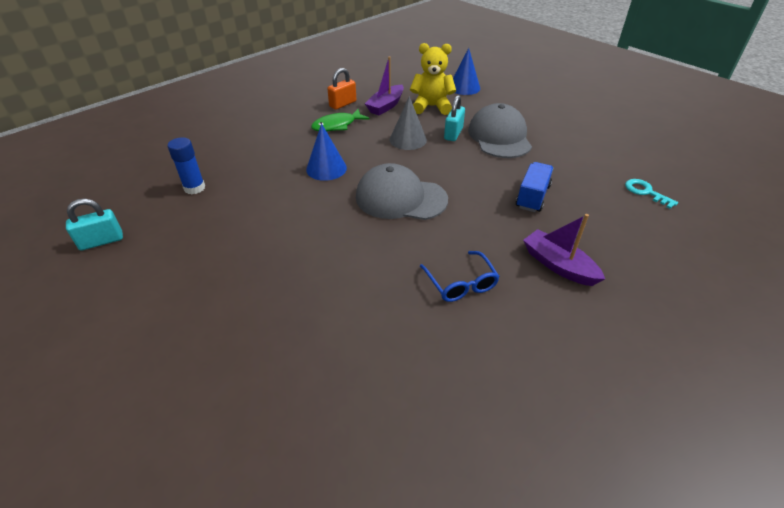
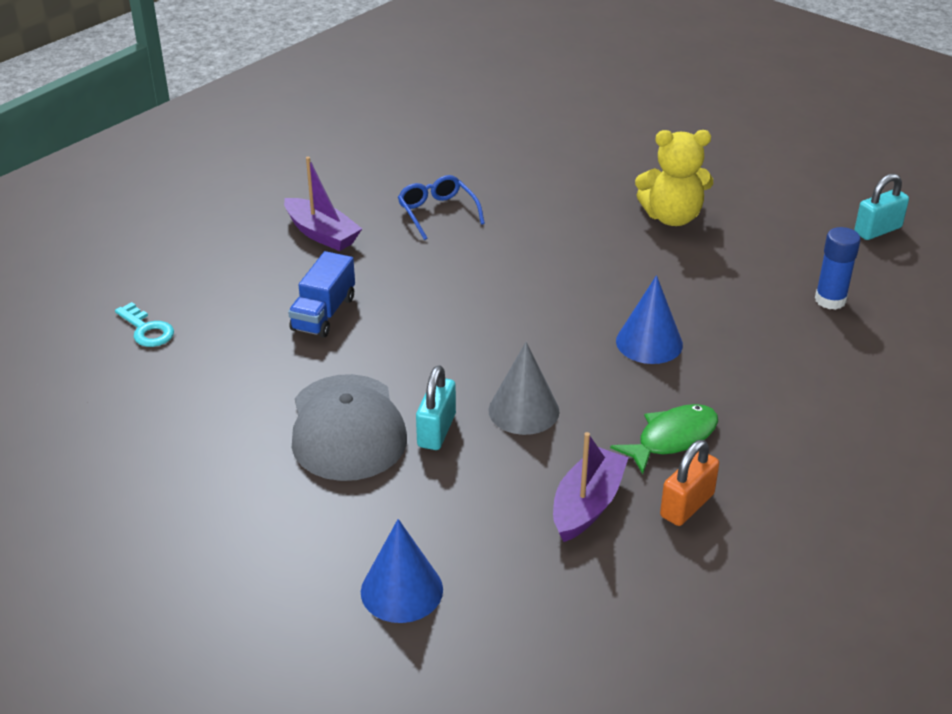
camera: 175 degrees right, 5 degrees down
grey cap [356,163,448,220] -> none
yellow teddy bear [410,43,456,115] -> yellow teddy bear moved to [635,130,713,226]

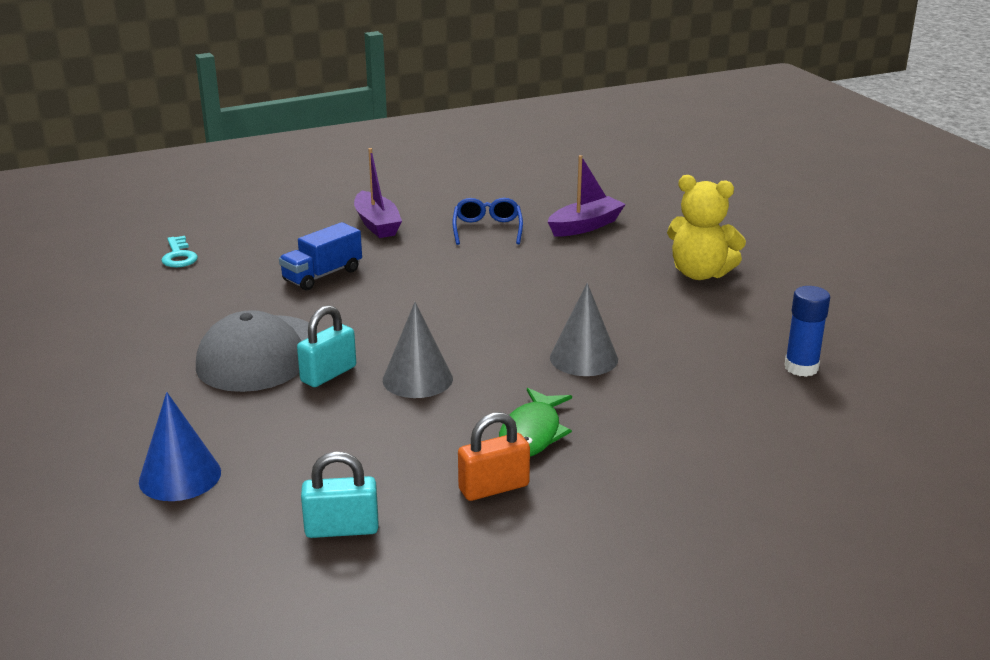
camera: 25 degrees right, 10 degrees down
purple boat [553,432,629,542] -> purple boat moved to [548,155,626,237]
green fish [610,404,718,474] -> green fish turned 120 degrees clockwise [499,388,572,457]
blue cone [616,275,683,364] -> grey cone [550,283,618,376]
turquoise padlock [854,174,909,240] -> turquoise padlock moved to [301,451,378,538]

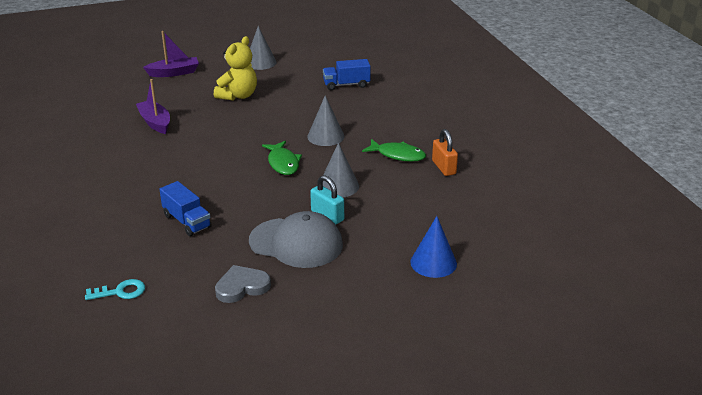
camera: 85 degrees left, 5 degrees up
turquoise padlock [301,451,378,538] -> none
purple boat [354,148,402,238] -> purple boat moved to [143,31,199,77]
blue glasses [452,198,523,245] -> none
blue glue stick [784,286,830,377] -> blue truck [323,59,371,90]
none -> grey heart [215,265,271,303]
none -> grey cone [250,26,277,70]
none -> green fish [262,141,302,175]

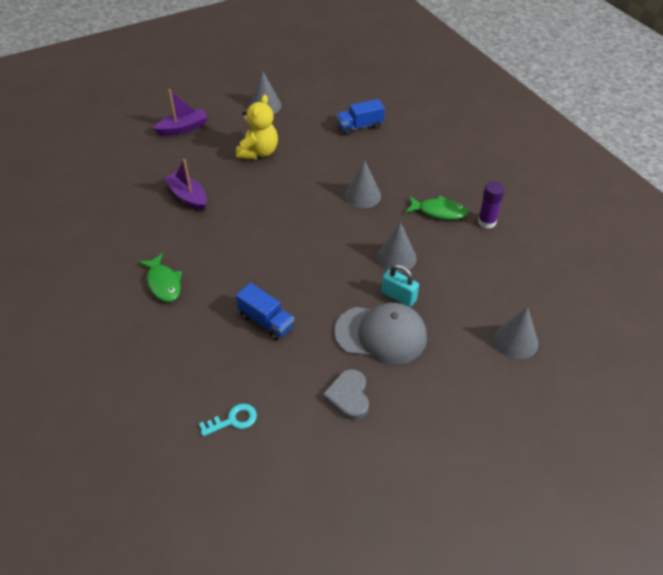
camera: 10 degrees left, 15 degrees up
grey heart [215,265,271,303] -> grey heart turned 60 degrees counterclockwise [323,369,369,420]
green fish [262,141,302,175] -> green fish moved to [138,253,182,302]
blue cone [410,216,457,278] -> grey cone [494,306,538,359]
orange padlock [432,129,458,176] -> purple glue stick [478,181,505,229]

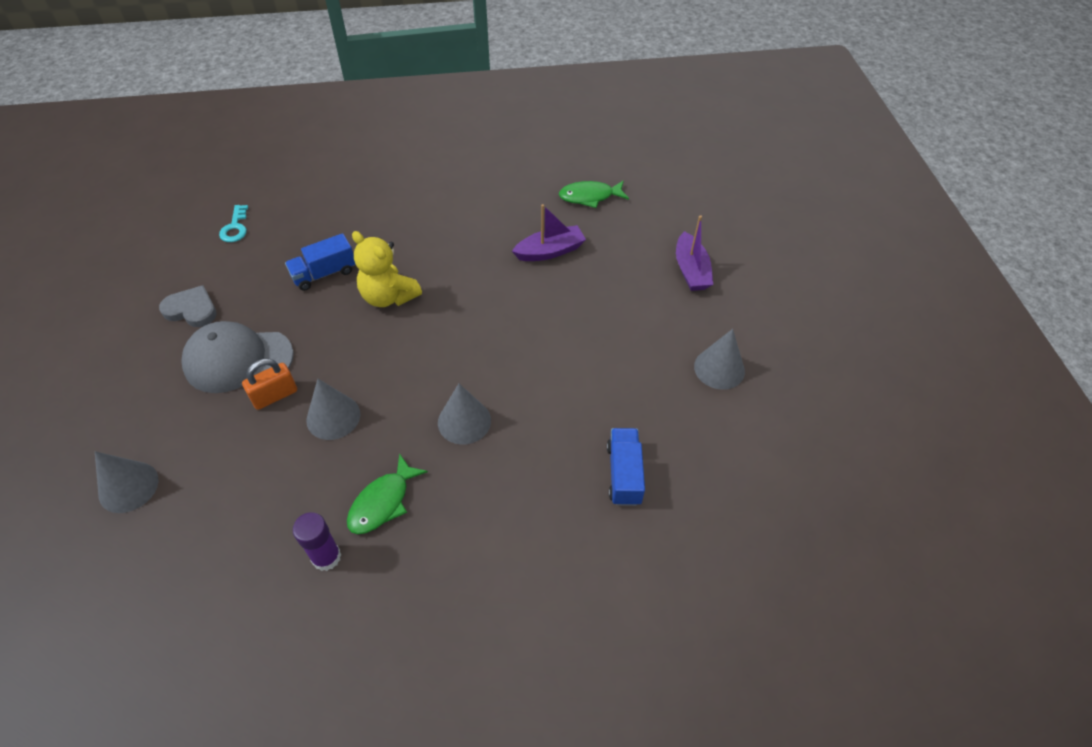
camera: 110 degrees right, 5 degrees up
green fish [138,253,182,302] -> green fish moved to [559,180,629,208]
yellow teddy bear [236,95,278,159] -> yellow teddy bear moved to [352,231,422,307]
grey cap [335,303,427,365] -> grey cap turned 60 degrees clockwise [181,321,294,393]
turquoise padlock [382,264,419,307] -> orange padlock [242,359,297,410]

